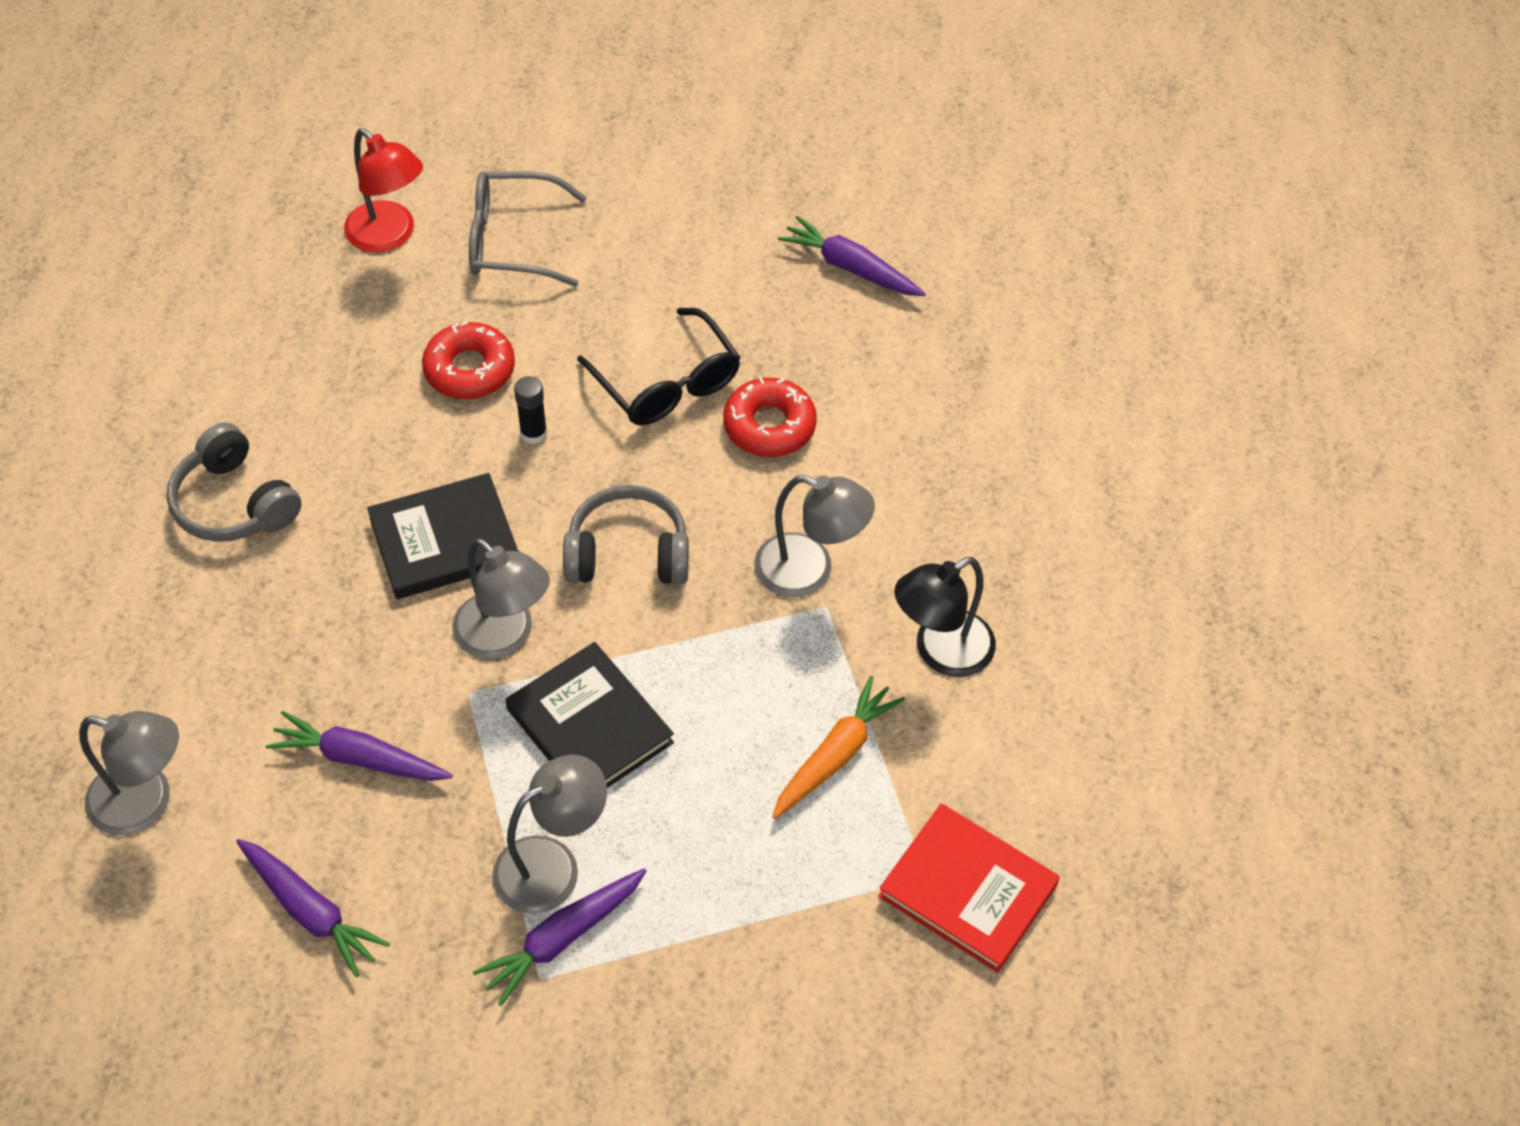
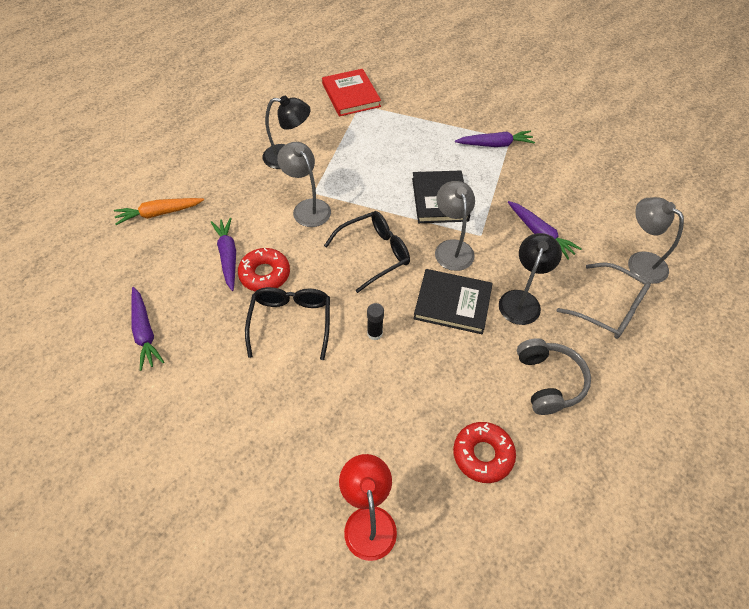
camera: 145 degrees left, 0 degrees up
purple carrot [236,839,390,977] -> purple carrot moved to [211,218,236,291]
red donut [422,322,515,399] -> red donut moved to [453,422,516,483]
grey glasses [469,171,587,287] -> grey glasses moved to [557,262,651,339]
grey lamp [492,755,607,914] -> none
grey headphones [563,485,689,584] -> black glasses [324,211,410,293]
orange carrot [772,676,905,819] -> orange carrot moved to [114,198,204,225]
none -> black lamp [499,233,562,325]

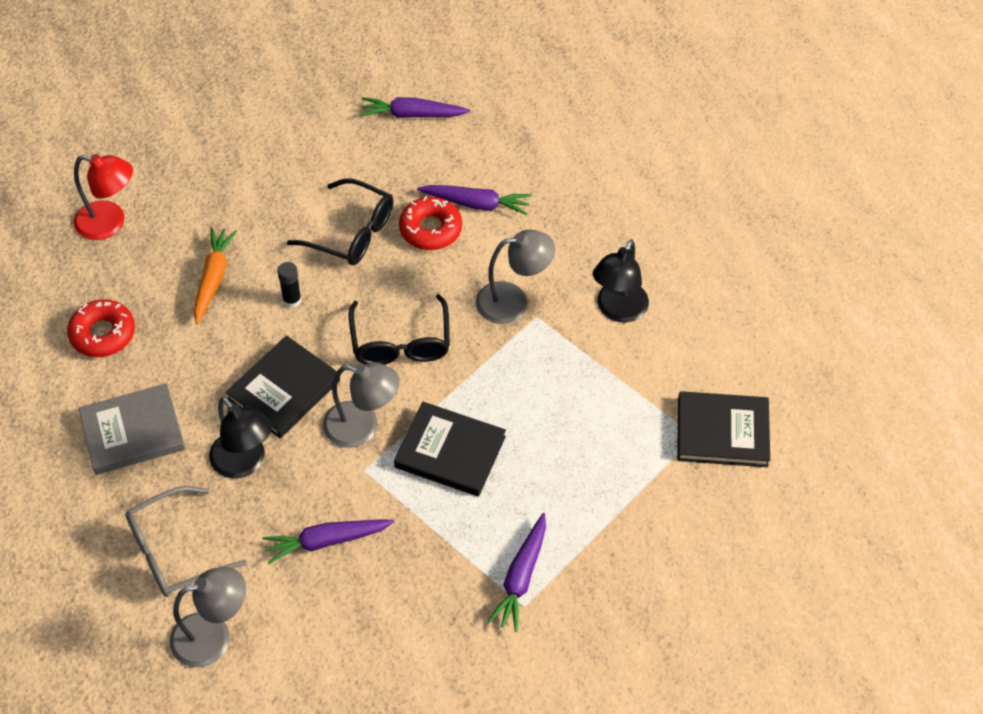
camera: 115 degrees right, 0 degrees up
orange carrot [114,198,204,225] -> orange carrot moved to [194,228,237,324]
red book [322,69,381,116] -> black book [677,391,770,467]
grey headphones [517,338,591,415] -> grey book [79,383,185,475]

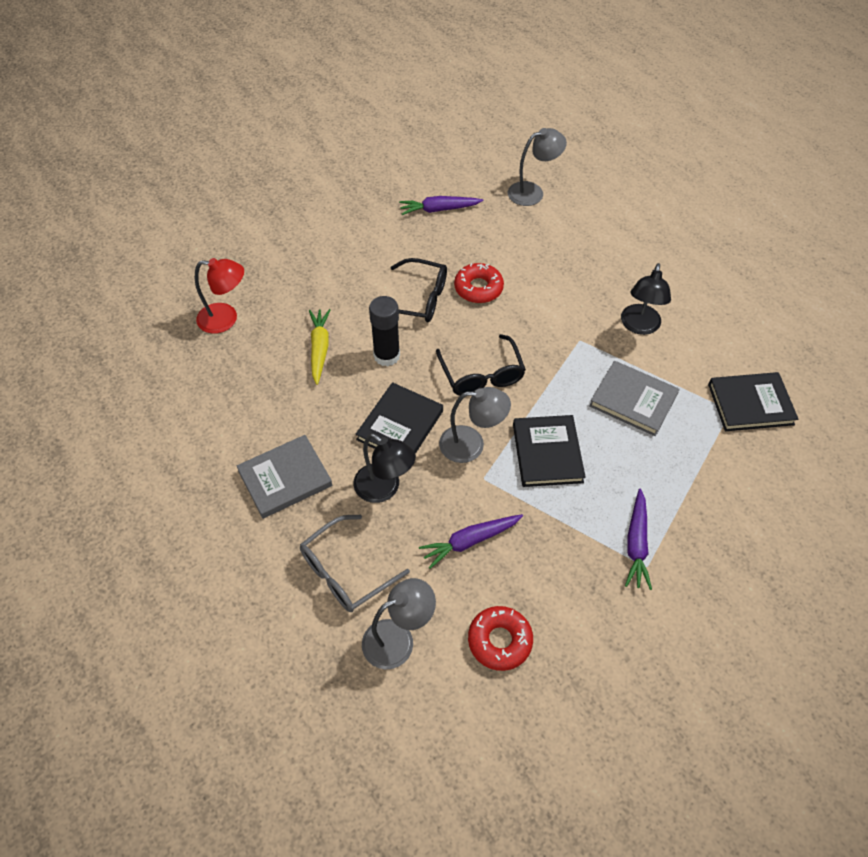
camera: 10 degrees left, 0 degrees up
red donut [67,299,135,357] -> red donut moved to [468,606,533,671]
orange carrot [194,228,237,324] -> yellow carrot [309,309,330,385]
black glue stick [277,262,301,308] -> black glue stick [369,296,400,367], size x1.77
black book [394,402,506,496] -> black book turned 75 degrees clockwise [513,415,586,487]
purple carrot [417,185,531,215] -> none
grey lamp [476,230,555,324] -> grey lamp moved to [508,128,567,206]
none -> grey book [589,361,680,436]

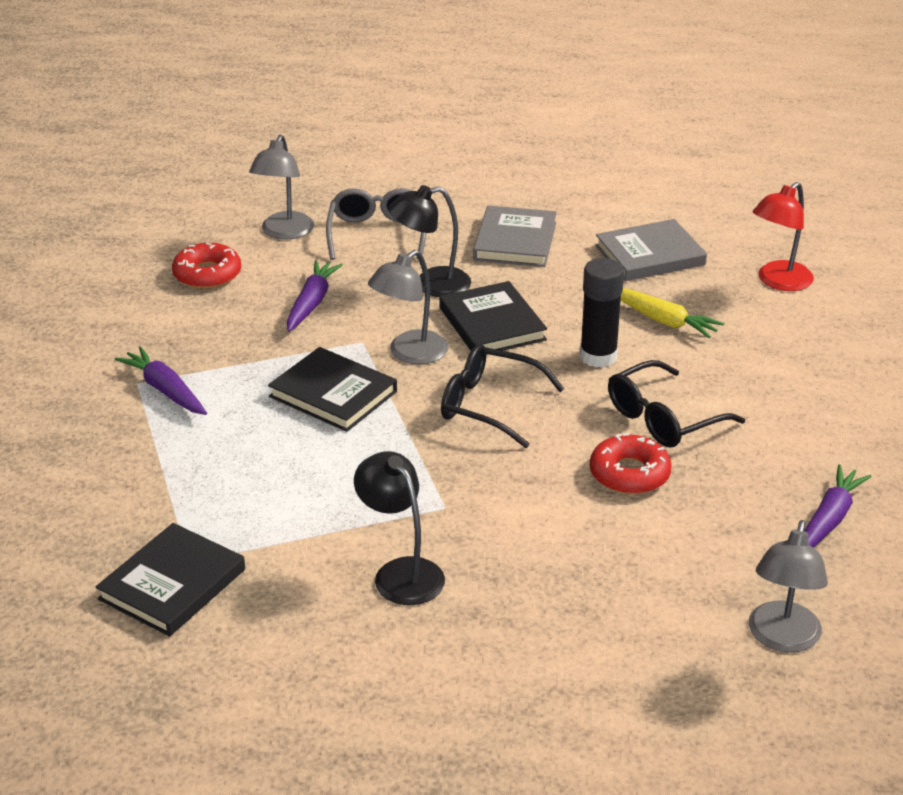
camera: 130 degrees right, 20 degrees down
grey book [589,361,680,436] -> grey book moved to [595,219,707,281]

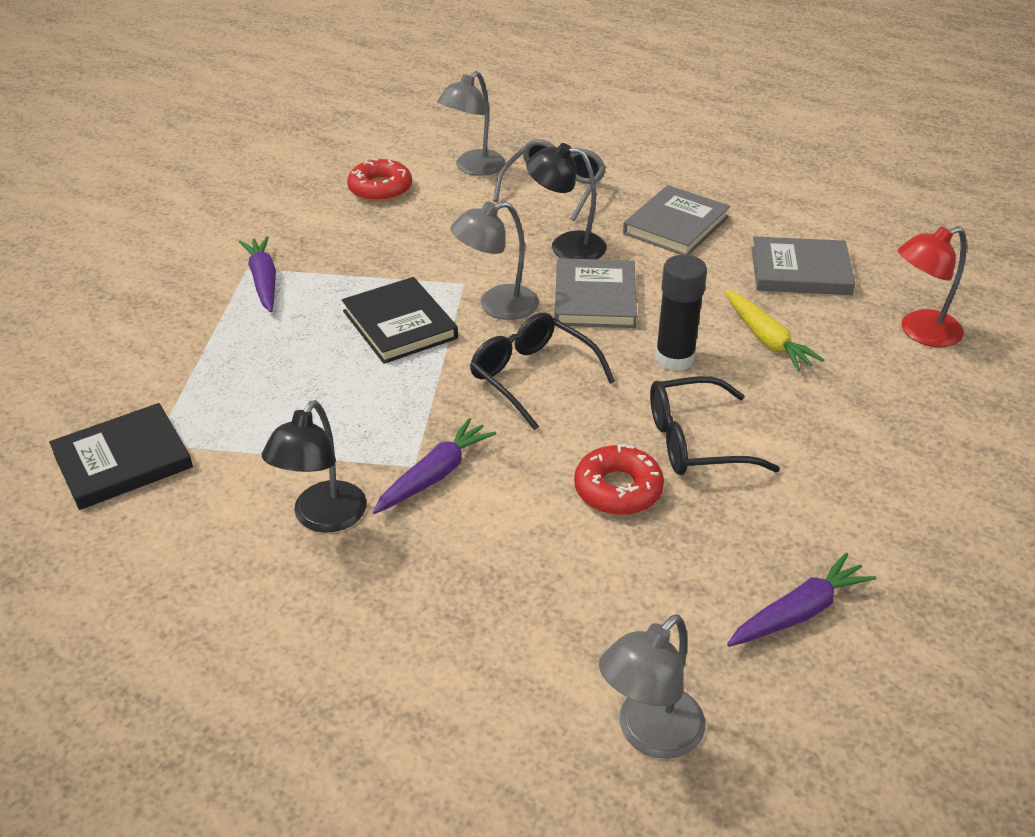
camera: 25 degrees right, 5 degrees up
purple carrot [287,260,343,332] -> purple carrot moved to [373,418,496,514]
black lamp [354,451,445,605] -> black lamp turned 150 degrees counterclockwise [262,400,367,533]
black book [440,281,547,351] -> grey book [554,258,637,328]

